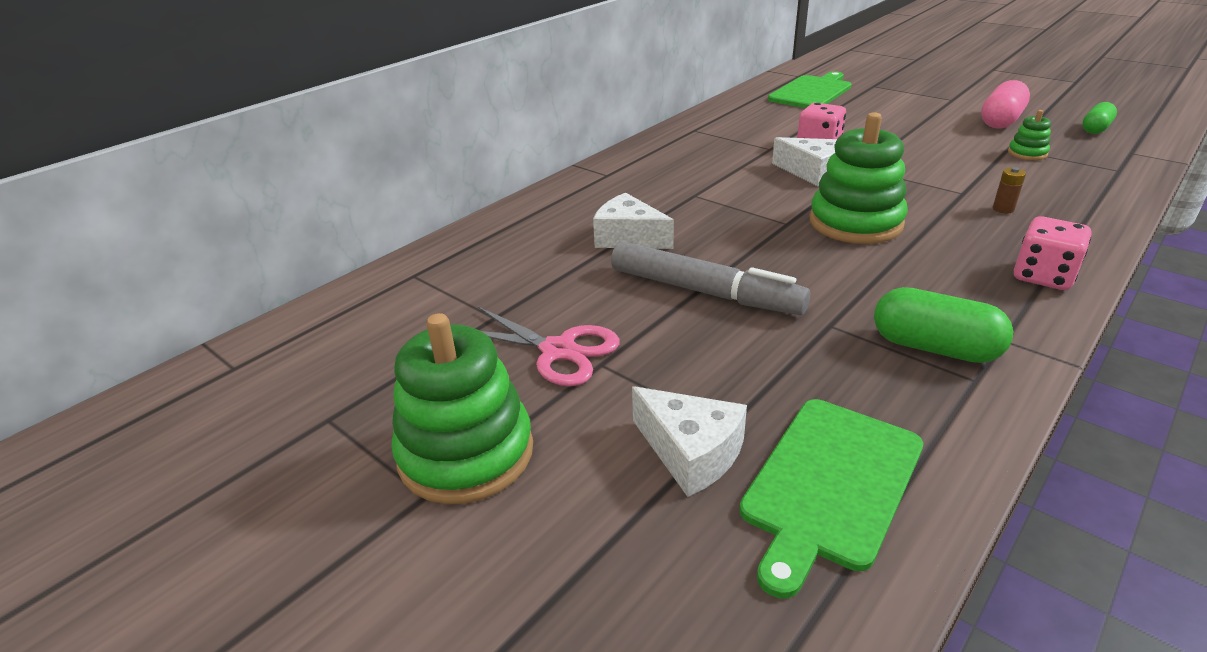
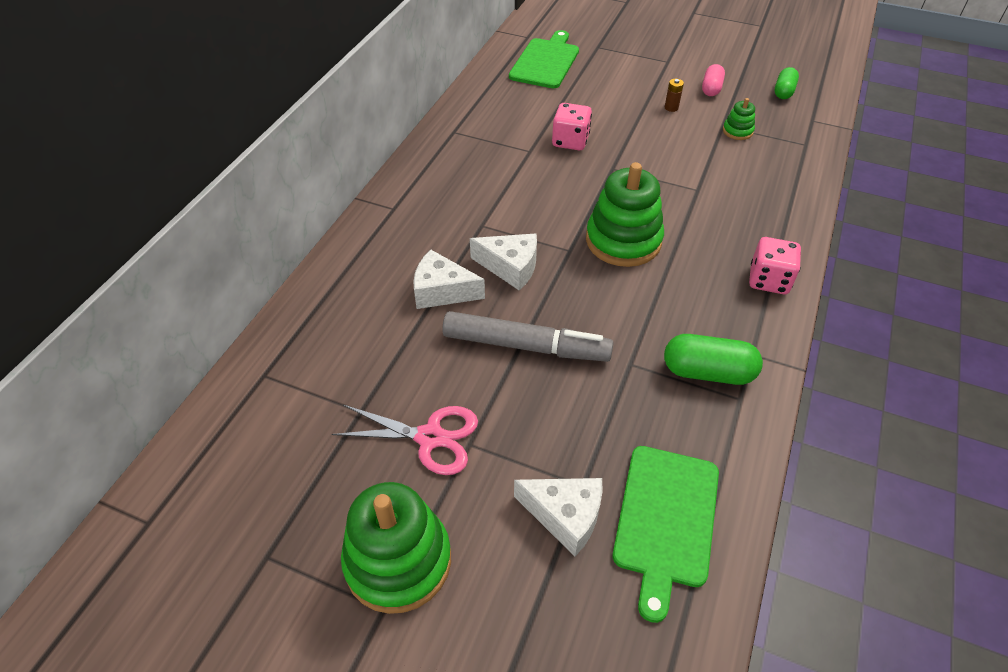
camera: 20 degrees left, 15 degrees up
white cheese [772,137,837,186] -> white cheese moved to [470,233,537,290]
pink capsule [981,80,1030,128] -> pink capsule [702,64,725,96], size x0.64
brown battery [993,167,1026,213] -> brown battery moved to [665,79,684,112]

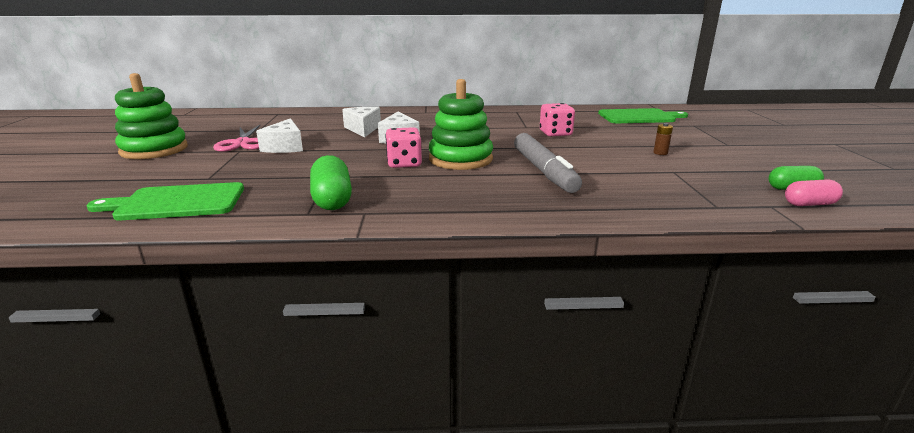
camera: 65 degrees right, 25 degrees down
grey marker [442,311,614,362] -> grey marker moved to [514,133,582,193]
white cheese [514,478,603,557] -> white cheese moved to [256,118,303,153]
pink capsule [702,64,725,96] -> pink capsule moved to [785,179,843,206]
green stacking toy [723,98,755,140] -> none
pink dice [749,237,801,294] -> pink dice moved to [385,127,422,168]

